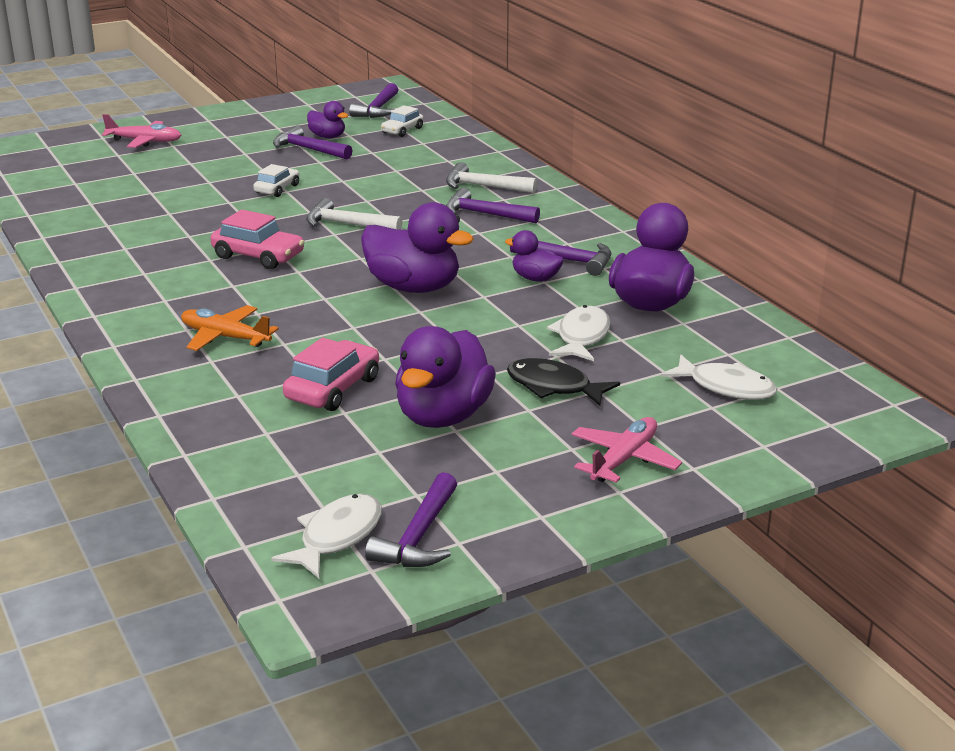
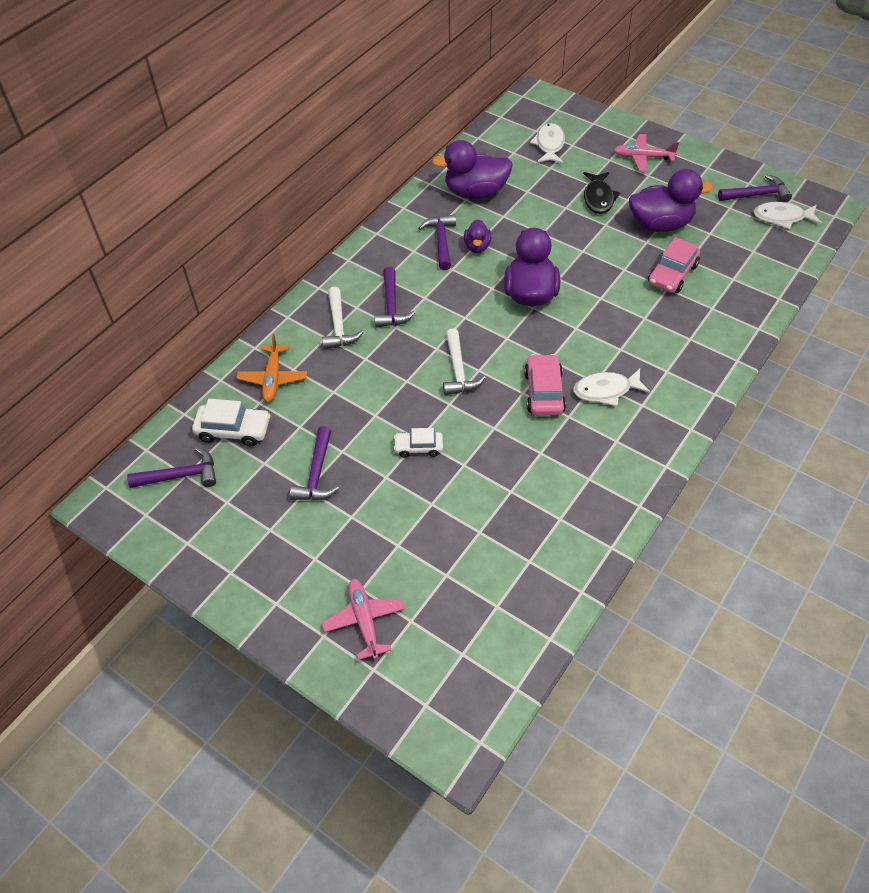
camera: 115 degrees left, 25 degrees up
orange plane [181,305,279,351] -> orange plane moved to [237,334,307,402]
pink car [283,338,379,411] -> pink car turned 60 degrees counterclockwise [648,237,700,293]
purple duck [307,101,349,138] -> none
white car [381,105,424,137] -> white car [192,399,270,447], size x1.54
white fish [547,305,610,361] -> white fish moved to [573,369,650,406]

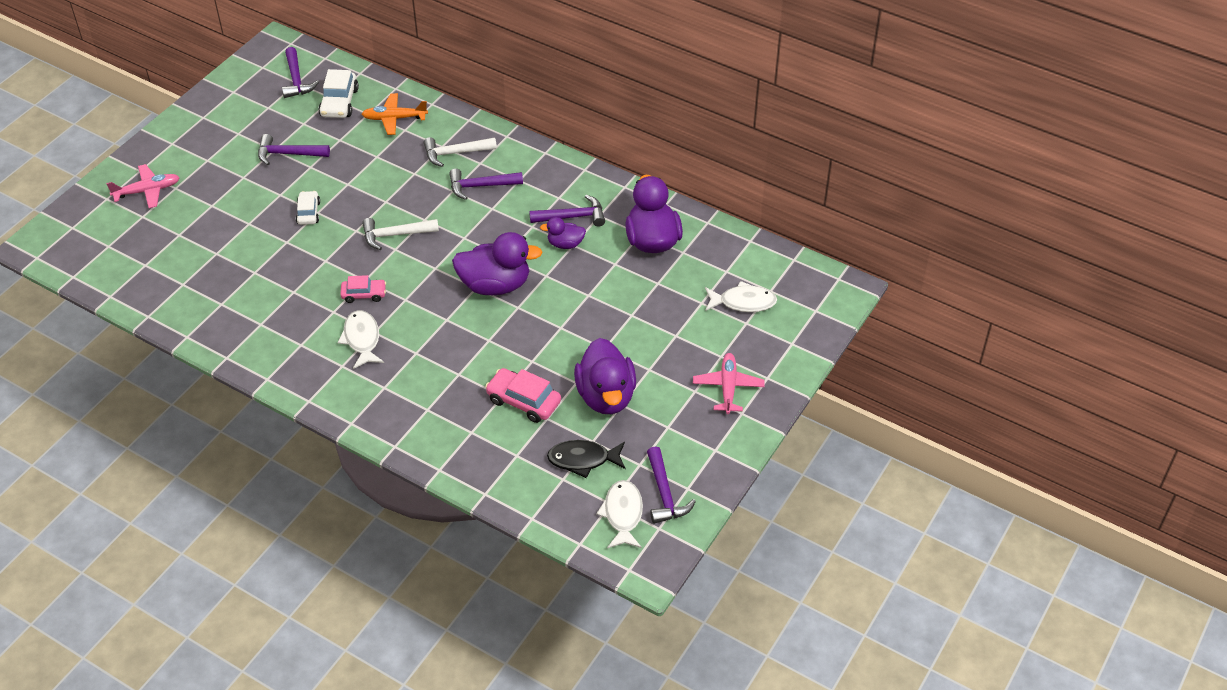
camera: 85 degrees right, 5 degrees down
pink car [524,354,566,416] -> pink car [340,275,386,303], size x0.65
black fish [583,172,620,214] -> black fish moved to [547,440,626,478]

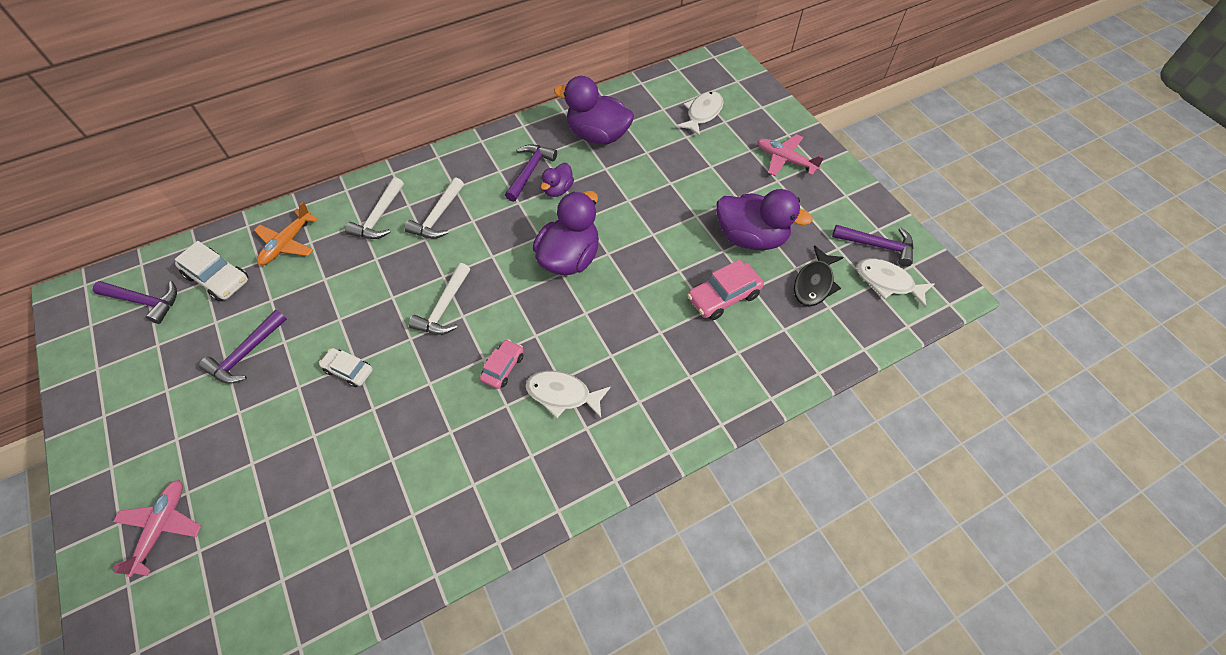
camera: 60 degrees left, 10 degrees up
purple hammer [449,169,523,200] -> white hammer [404,177,464,239]

